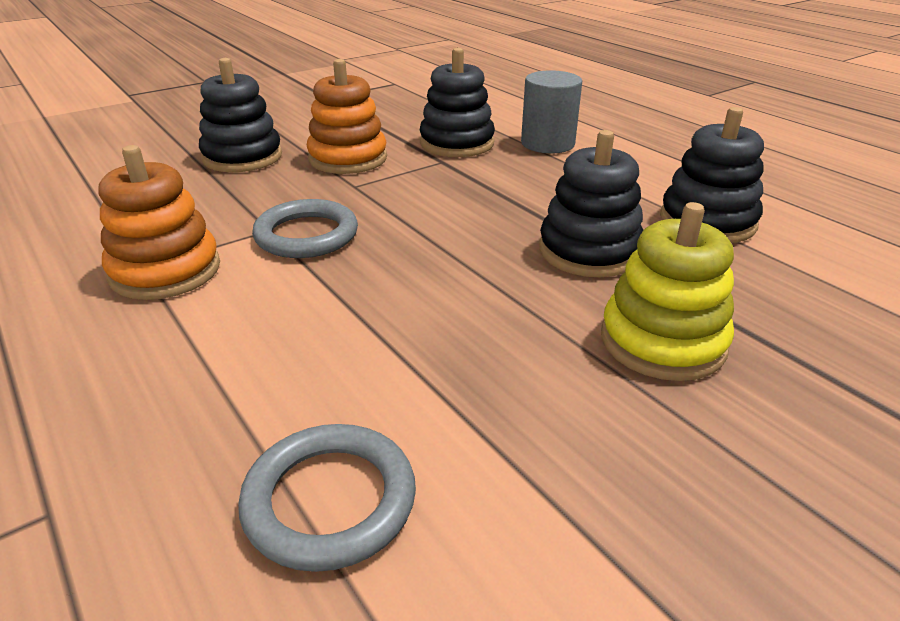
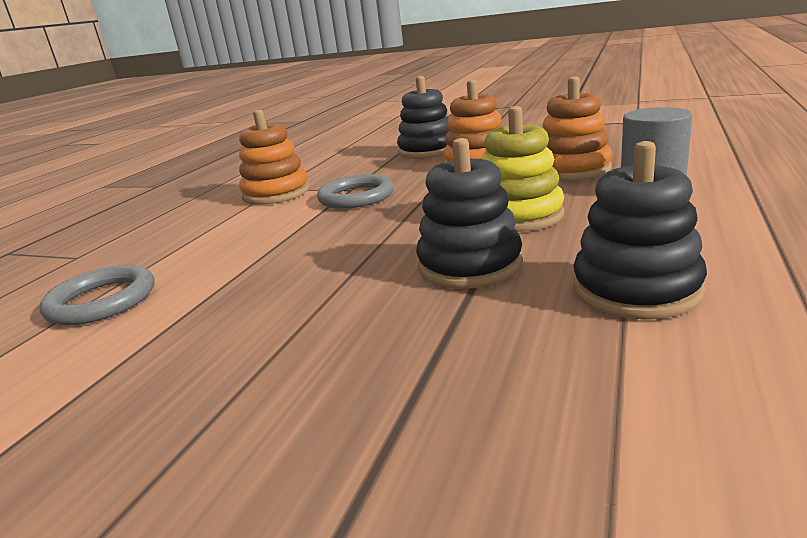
camera: 60 degrees right, 10 degrees down
black stacking toy [420,48,495,157] -> orange stacking toy [543,76,612,181]
yellow stacking toy [601,202,734,381] -> yellow stacking toy moved to [482,106,564,232]

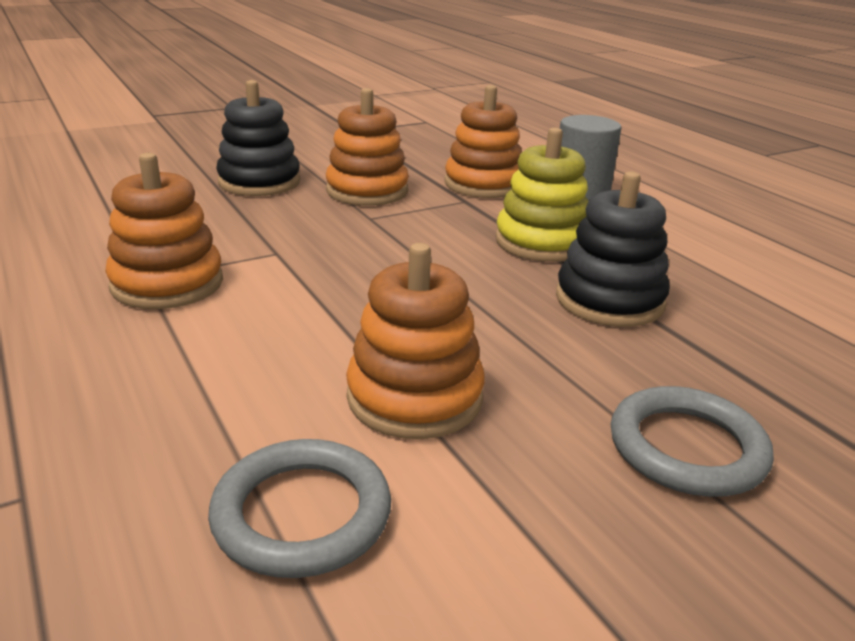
camera: 55 degrees left, 5 degrees up
grey ring [317,174,394,209] -> grey ring moved to [610,386,774,497]
black stacking toy [573,141,707,320] -> none
none -> orange stacking toy [346,243,485,439]

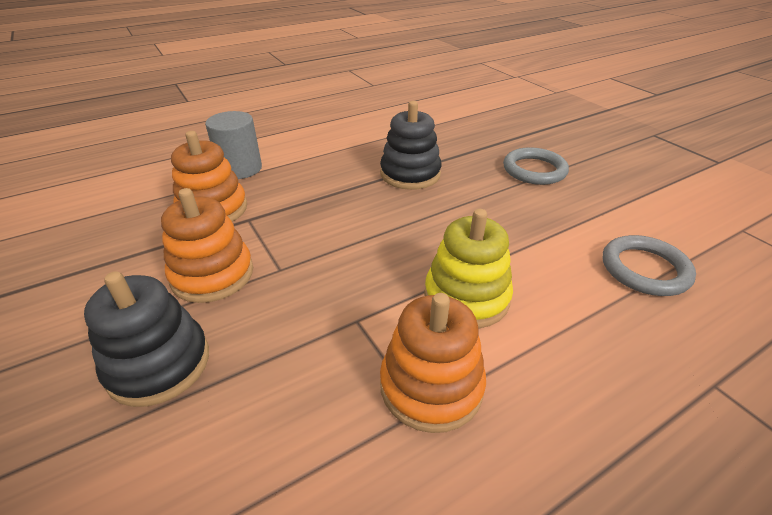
camera: 90 degrees left, 10 degrees up
orange stacking toy [346,243,485,439] -> none
yellow stacking toy [495,128,589,262] -> yellow stacking toy moved to [424,209,513,328]

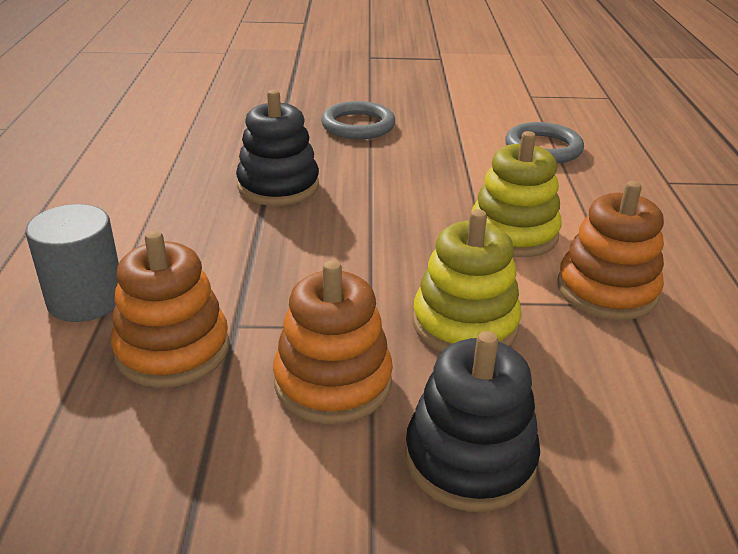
camera: 60 degrees left, 5 degrees down
none -> yellow stacking toy [413,209,522,352]

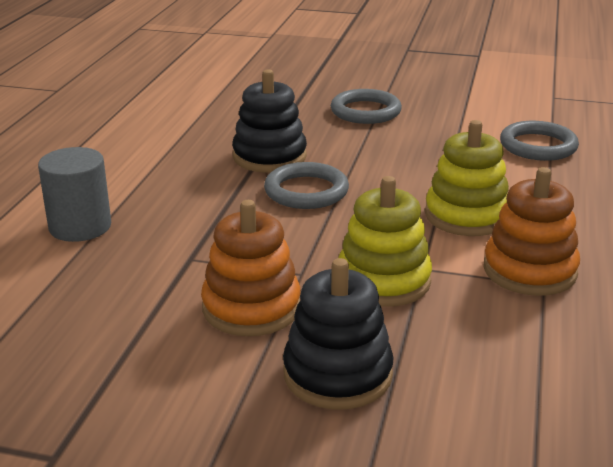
camera: 15 degrees right, 5 degrees down
orange stacking toy [111,230,229,388] -> none
none -> grey ring [264,162,349,209]

